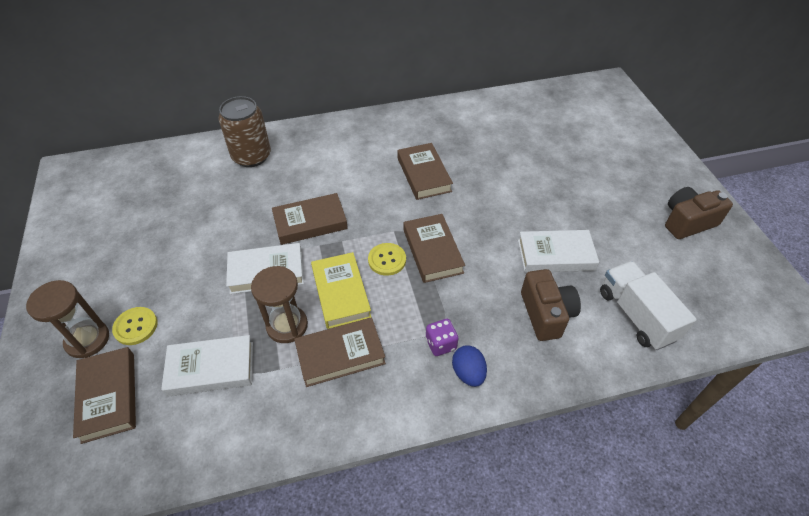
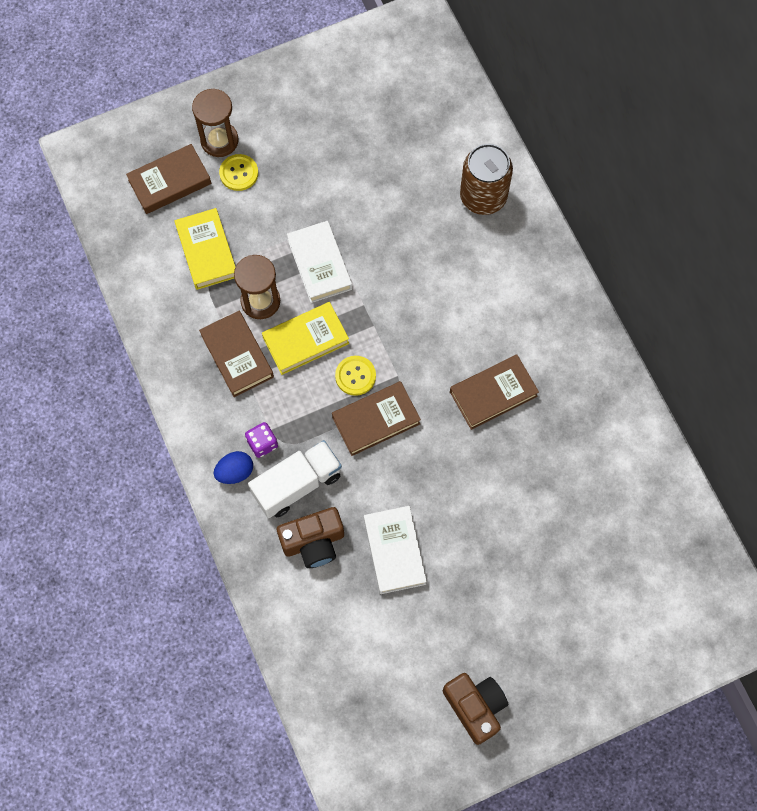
camera: 80 degrees right, 20 degrees up
white book [161,335,253,397] -> yellow book [174,208,235,290]
brown book [272,193,348,245] -> none
white truck [600,261,697,350] -> white truck moved to [248,440,342,518]

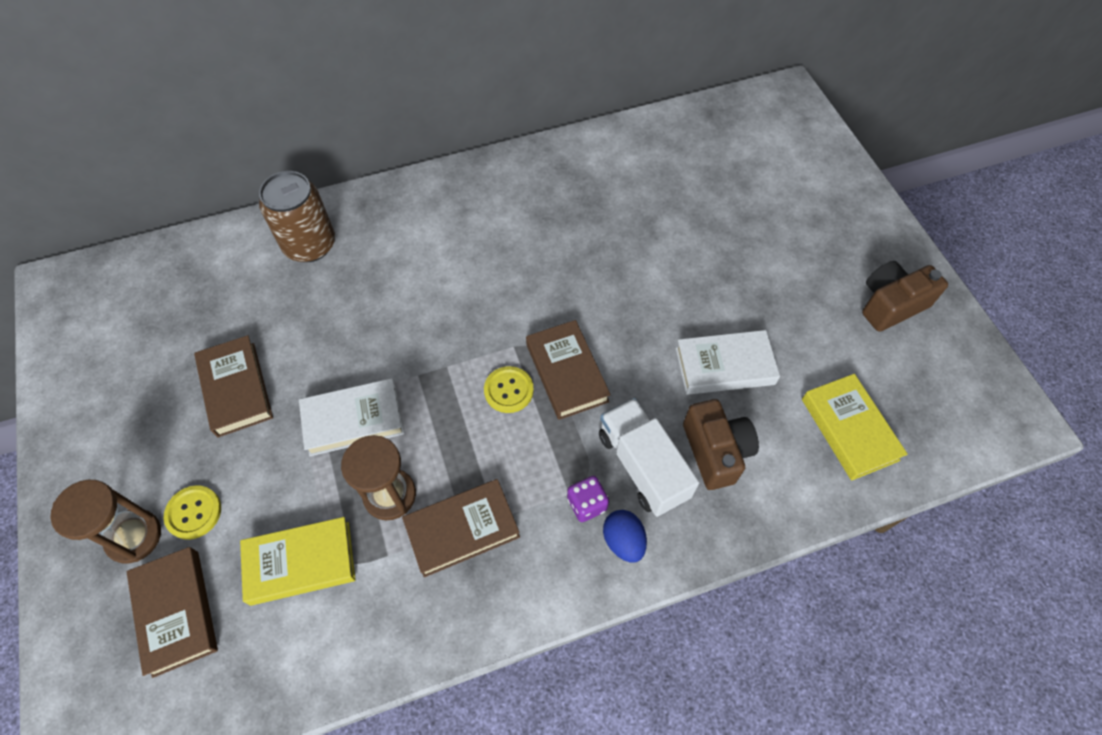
camera: 85 degrees left, 10 degrees down
yellow book [262,302,349,375] -> yellow book moved to [802,374,908,481]
brown book [450,355,539,430] -> brown book moved to [194,335,273,438]

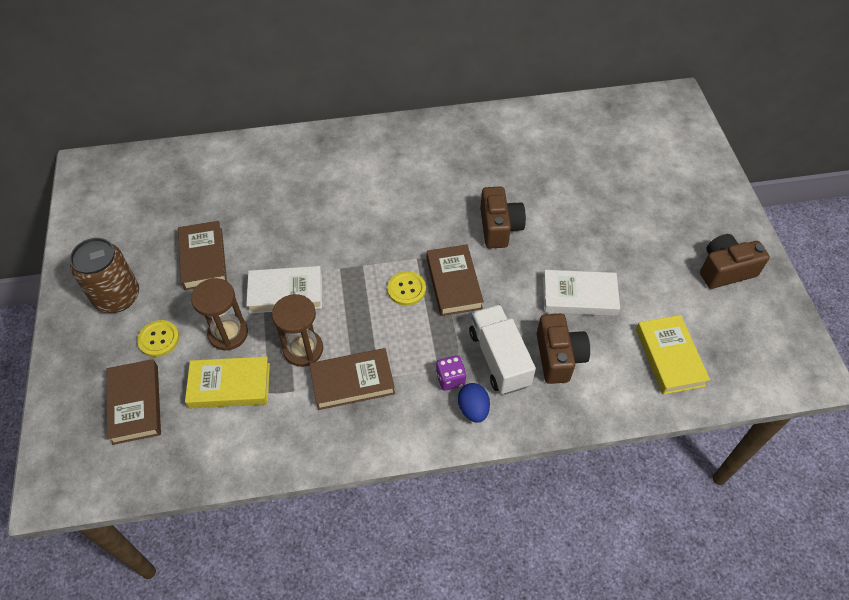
camera: 10 degrees right, 5 degrees down
brown hourglass [50,480,161,564] -> brown hourglass moved to [191,278,248,350]
brown can [259,171,335,262] -> brown can moved to [70,238,139,313]
none -> brown camera [480,187,526,248]

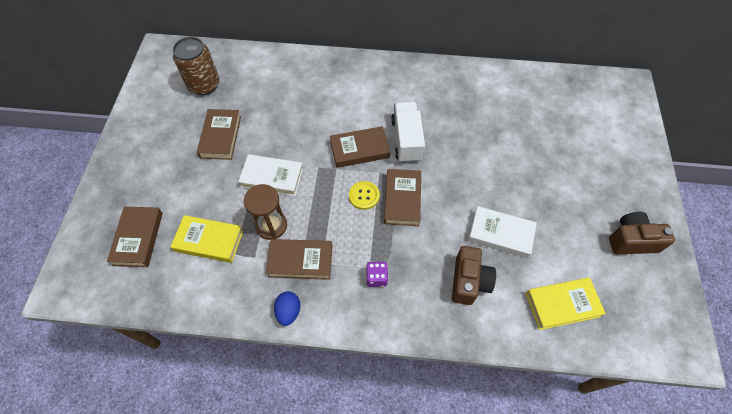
camera: 15 degrees right, 5 degrees up
brown can [70,238,139,313] -> brown can moved to [173,37,219,95]
yellow button [137,320,179,357] -> none
brown hourglass [191,278,248,350] -> none
blue egg [458,383,490,423] -> blue egg moved to [274,291,300,326]
white truck [469,304,536,395] -> white truck moved to [391,102,425,163]
brown camera [480,187,526,248] -> none
yellow book [636,315,710,395] -> yellow book turned 75 degrees clockwise [526,277,606,330]
none -> brown book [330,126,390,168]

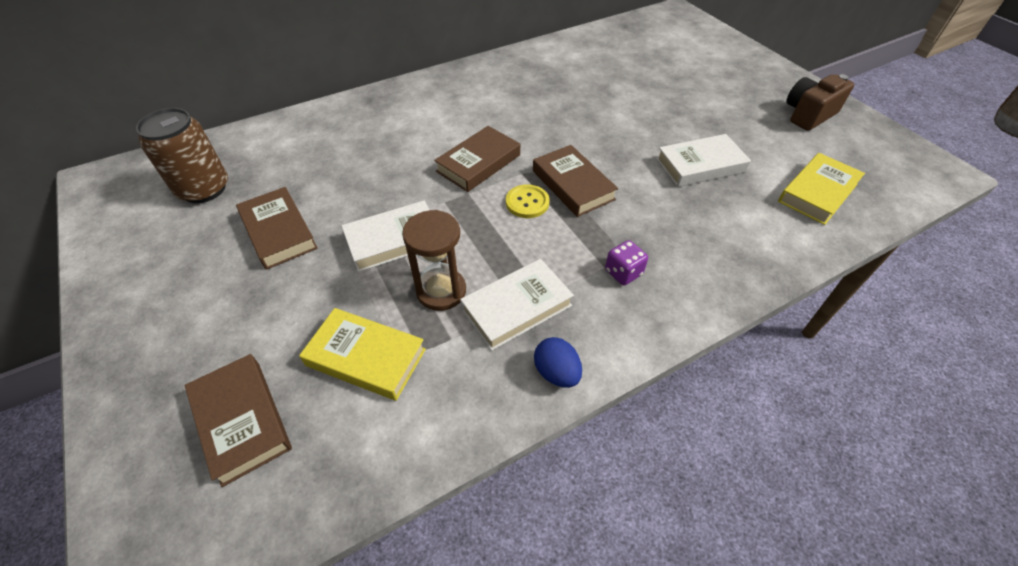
camera: 35 degrees left, 10 degrees down
yellow book [170,215,243,263] -> yellow book turned 45 degrees clockwise [299,308,426,401]
brown book [266,239,333,280] -> white book [460,259,574,351]
white truck [391,102,425,163] -> none
brown camera [452,246,496,305] -> none

